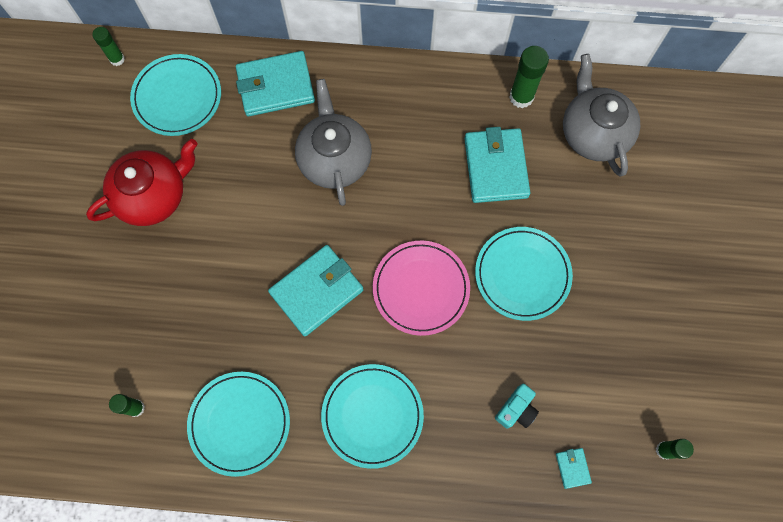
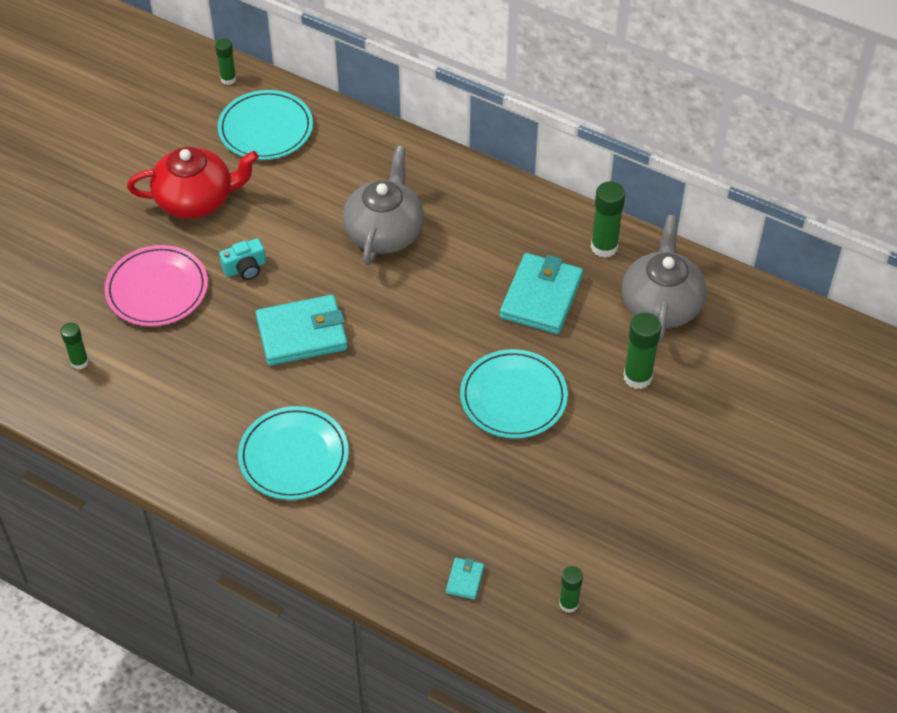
camera: 25 degrees right, 20 degrees down
turquoise plate [187,372,290,477] -> none
turquoise wallet [236,51,315,116] -> none
pink plate [373,240,470,336] -> pink plate moved to [104,245,208,326]
turquoise camera [495,384,539,428] -> turquoise camera moved to [219,238,266,280]
none -> green glue stick [623,313,662,389]

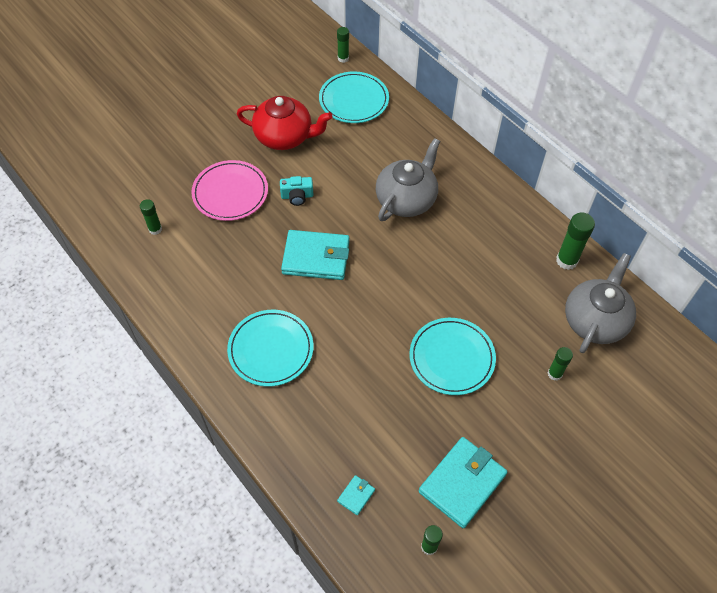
camera: 20 degrees right, 5 degrees up
turquoise wallet [500,253,583,334] -> turquoise wallet moved to [419,437,507,528]
green glue stick [623,313,662,389] -> green glue stick [548,347,573,381], size x0.62

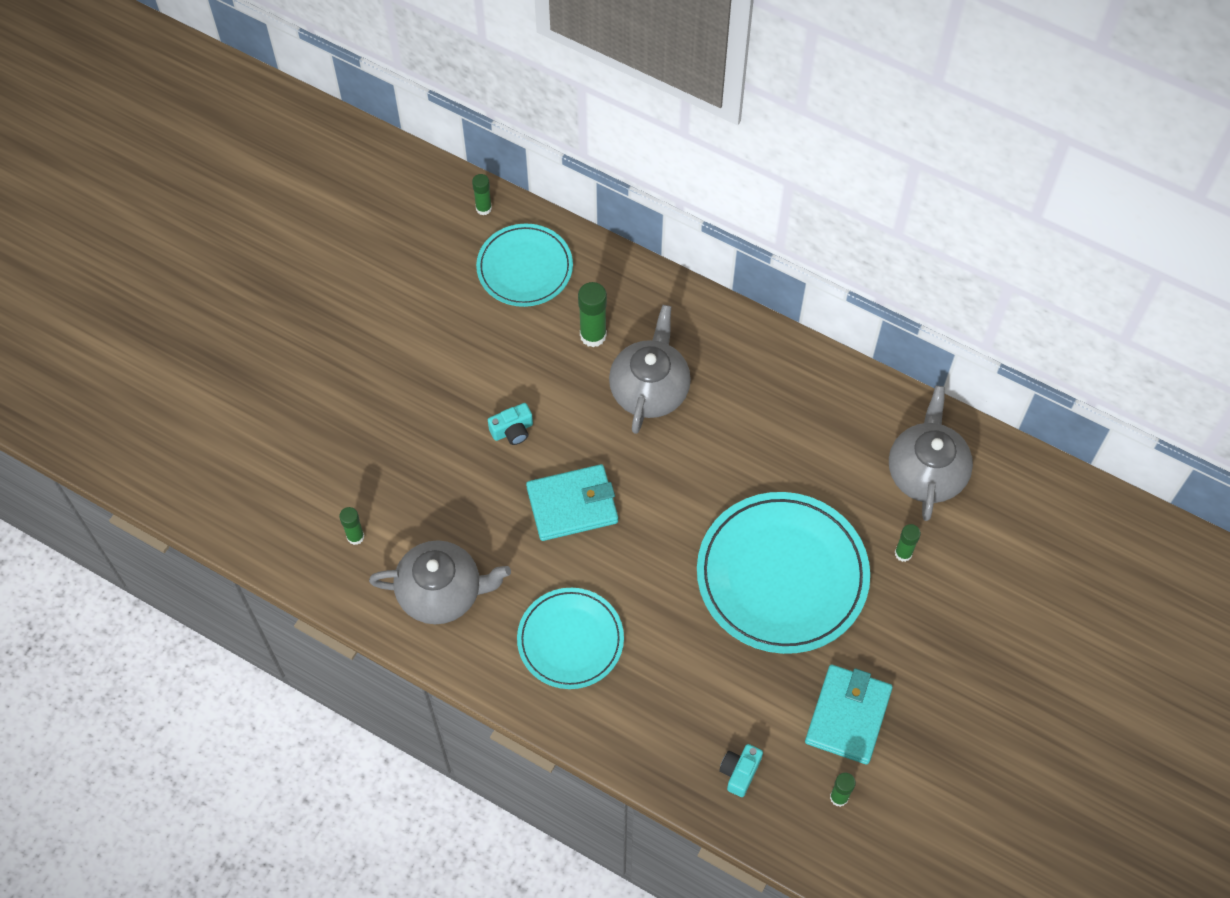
camera: 20 degrees left, 5 degrees up
pink plate [191,160,268,221] -> none
red teapot [237,96,333,150] -> none
turquoise wallet [337,475,375,515] -> turquoise camera [719,744,763,797]
turquoise plate [409,318,496,395] -> turquoise plate [697,492,870,654], size x1.64
green glue stick [556,213,595,270] -> green glue stick moved to [578,282,607,347]
none -> grey teapot [369,540,511,624]

